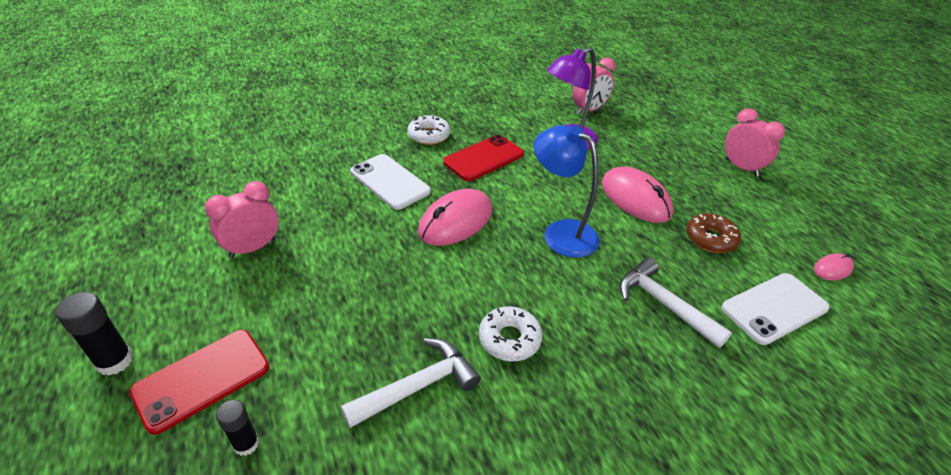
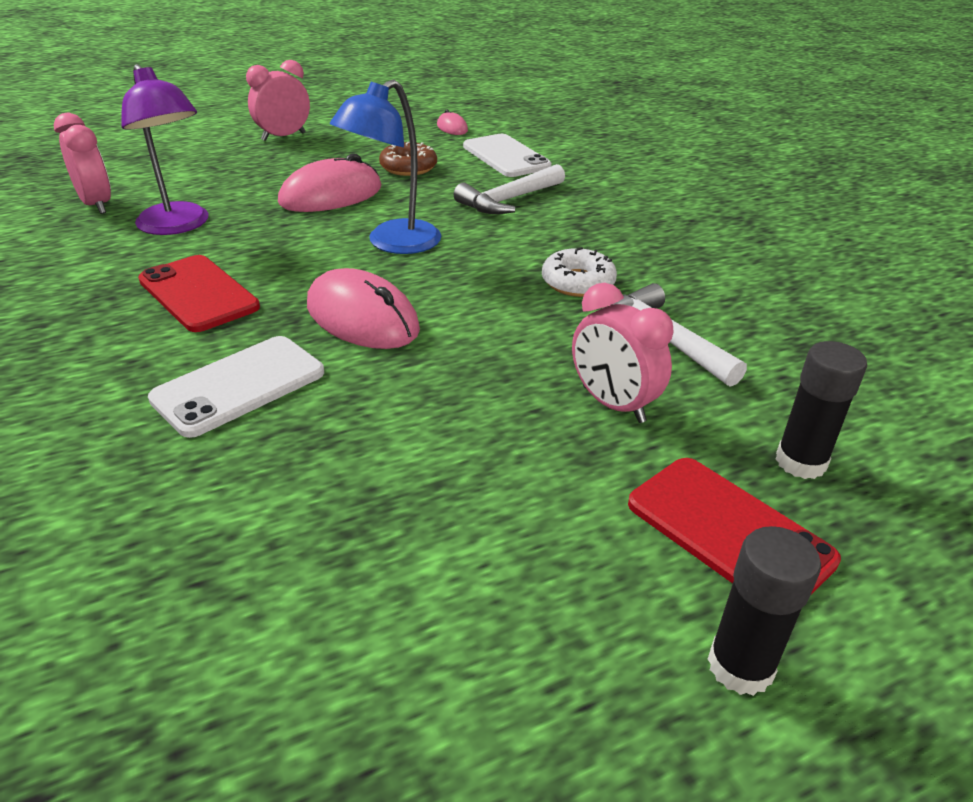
camera: 90 degrees left, 5 degrees down
pink clock [205,181,279,258] -> pink clock moved to [572,283,673,423]
black glue stick [216,400,259,456] -> black glue stick [776,341,867,479], size x1.51
white donut [407,115,450,145] -> none

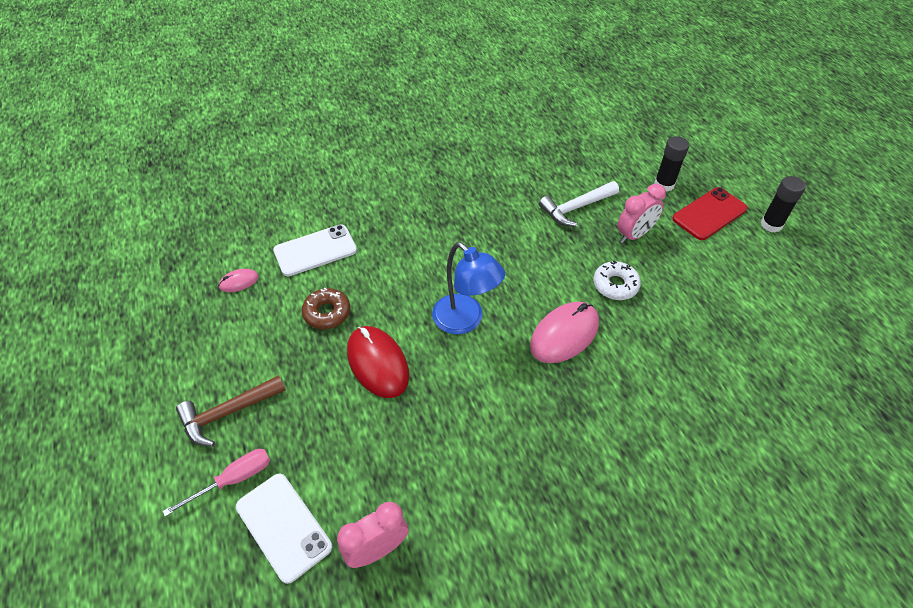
camera: 85 degrees left, 15 degrees up
purple lamp [121,64,208,235] -> none
red phone [138,255,260,332] -> none
white phone [148,336,324,438] -> white phone moved to [236,474,332,584]
pink clock [246,60,310,141] -> brown hammer [176,375,286,446]
pink mouse [278,153,381,212] -> red mouse [347,326,409,398]
white hammer [454,164,565,214] -> none
white donut [542,247,617,297] -> white donut moved to [593,261,641,300]
none -> pink screwdriver [163,449,270,517]

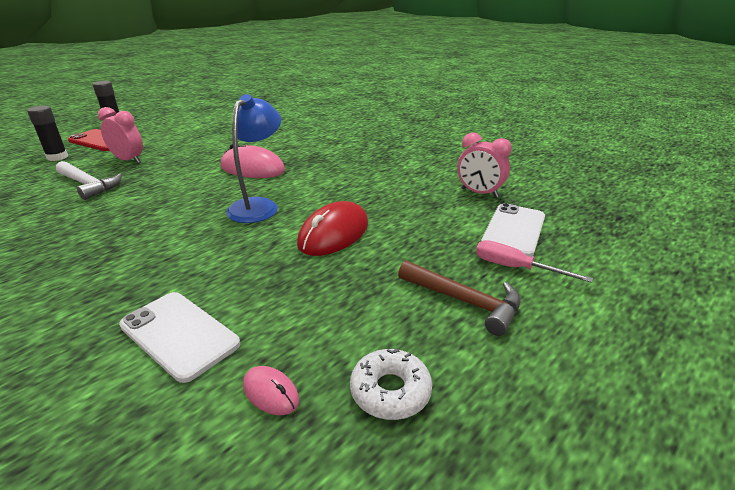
camera: 115 degrees left, 20 degrees down
brown donut [302,287,350,329] -> none
white donut [593,261,641,300] -> white donut moved to [350,347,432,420]

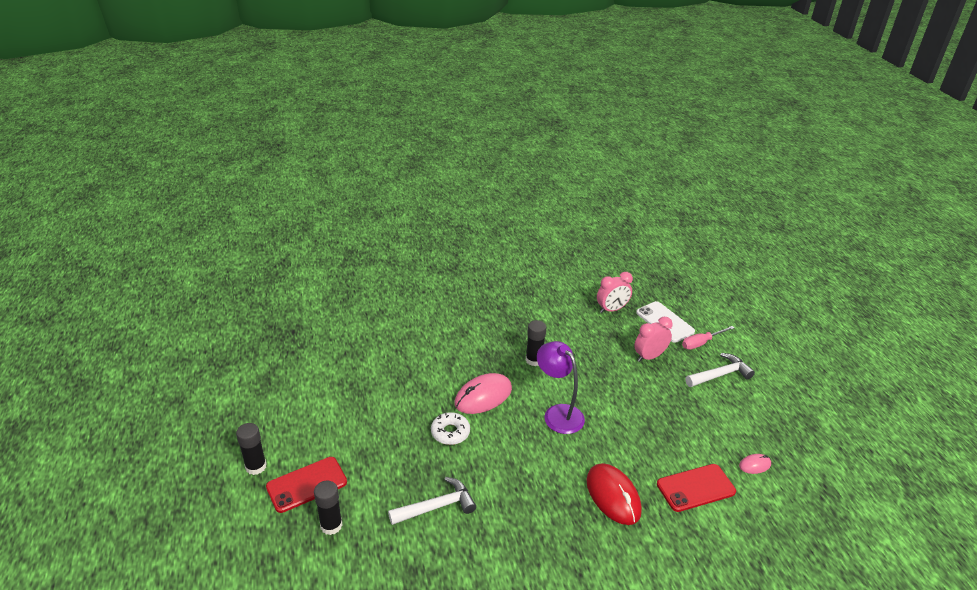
camera: 60 degrees left, 5 degrees up
pink clock [98,107,143,163] -> pink clock moved to [634,317,673,362]
white phone [119,292,240,383] -> red phone [657,464,736,512]
blue lamp [226,94,281,223] -> purple lamp [537,341,585,434]
red mouse [297,201,368,256] -> red mouse moved to [586,463,642,525]
white donut [350,347,432,420] -> white donut moved to [431,412,470,445]
brown hammer [398,260,521,336] -> white hammer [685,353,755,387]
none -> black glue stick [526,320,547,366]

